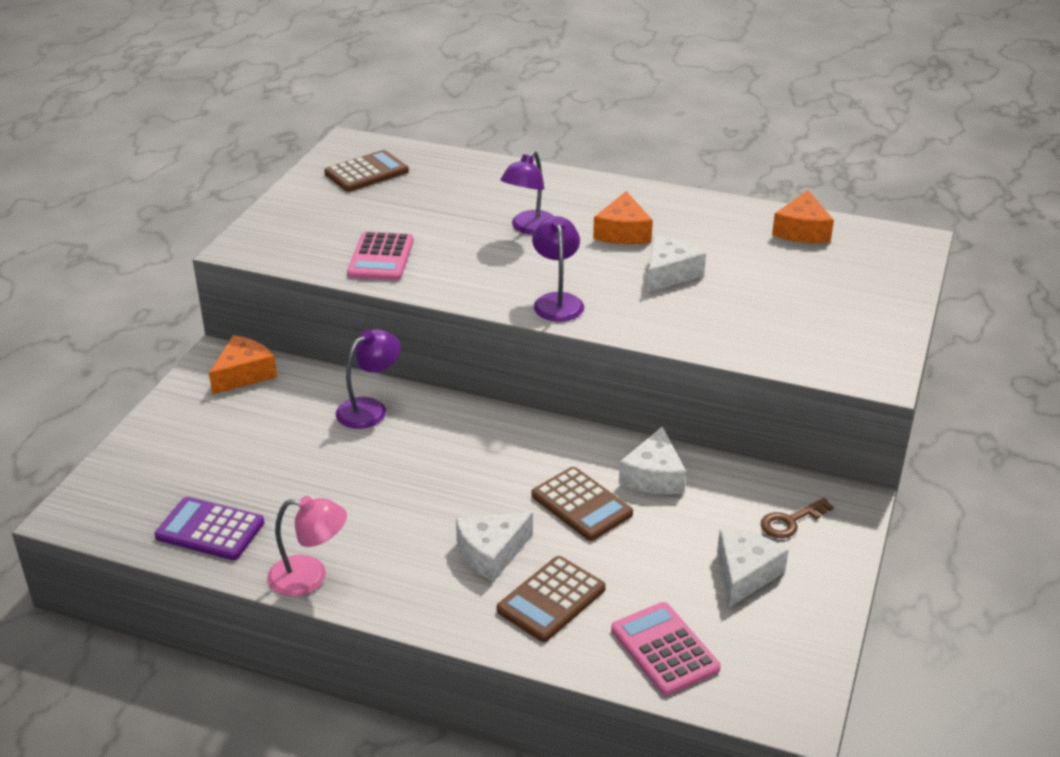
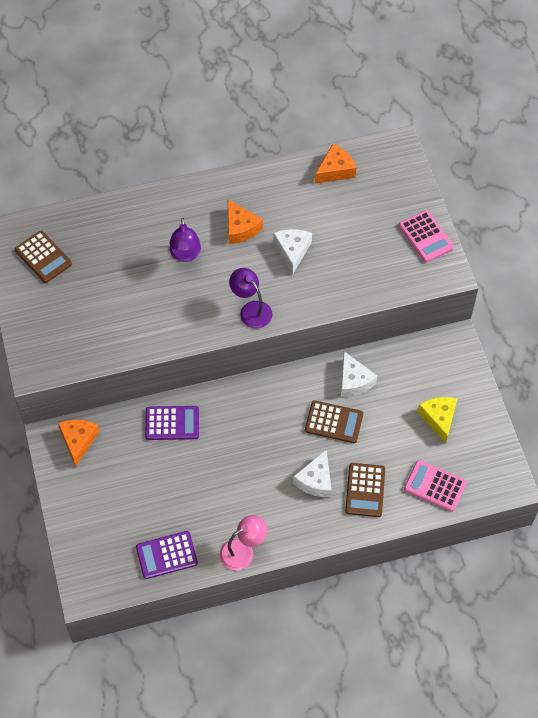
camera: 35 degrees left, 25 degrees up
brown calculator [324,150,409,192] -> brown calculator turned 120 degrees clockwise [15,231,72,283]
purple lamp [336,329,401,429] -> purple calculator [145,406,199,440]
pink calculator [347,231,414,281] -> pink calculator moved to [399,210,454,262]
white cheese [717,529,789,608] -> yellow cheese [417,397,458,444]
brown key [761,498,834,538] -> none
orange cheese [772,190,834,243] -> orange cheese turned 105 degrees counterclockwise [315,144,356,184]

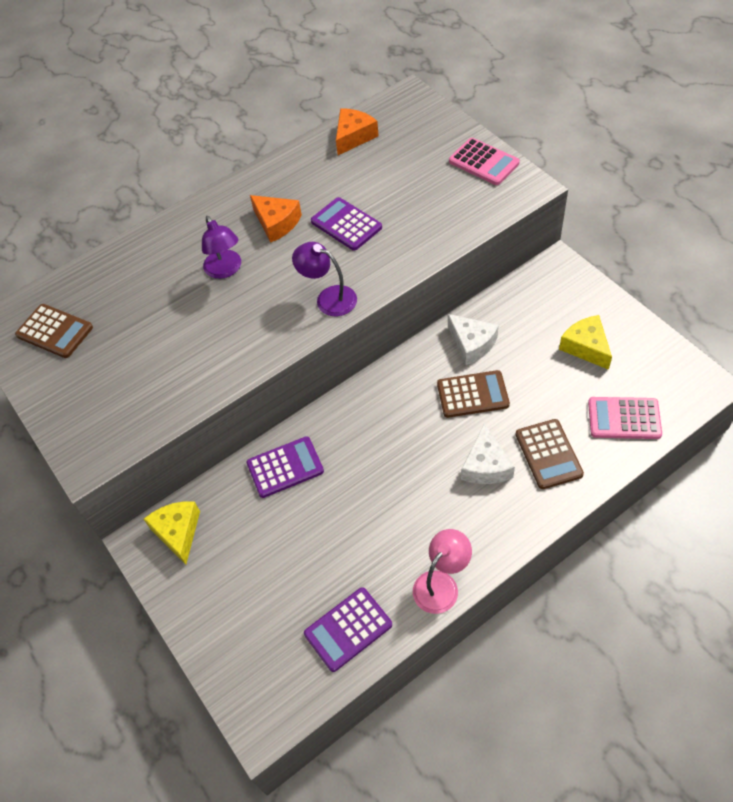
camera: 15 degrees left, 5 degrees down
orange cheese [58,419,99,467] -> yellow cheese [144,501,200,564]
white cheese [273,229,312,274] -> purple calculator [311,197,382,251]

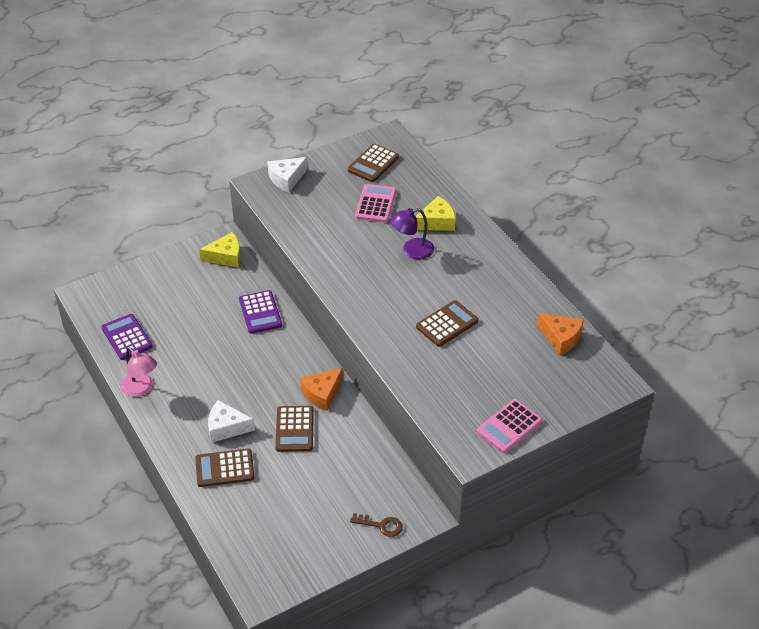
camera: 90 degrees right, 10 degrees down
orange cheese [250,195,302,243] -> orange cheese moved to [300,368,343,411]
purple lamp [292,242,357,316] -> none
purple calculator [311,197,382,251] -> brown calculator [416,300,478,347]
white cheese [448,314,499,365] -> white cheese moved to [268,157,308,193]
yellow cheese [559,315,612,370] -> yellow cheese moved to [415,196,456,231]
pink calculator [588,397,662,439] -> pink calculator moved to [355,184,396,223]
none -> brown key [350,513,403,537]

